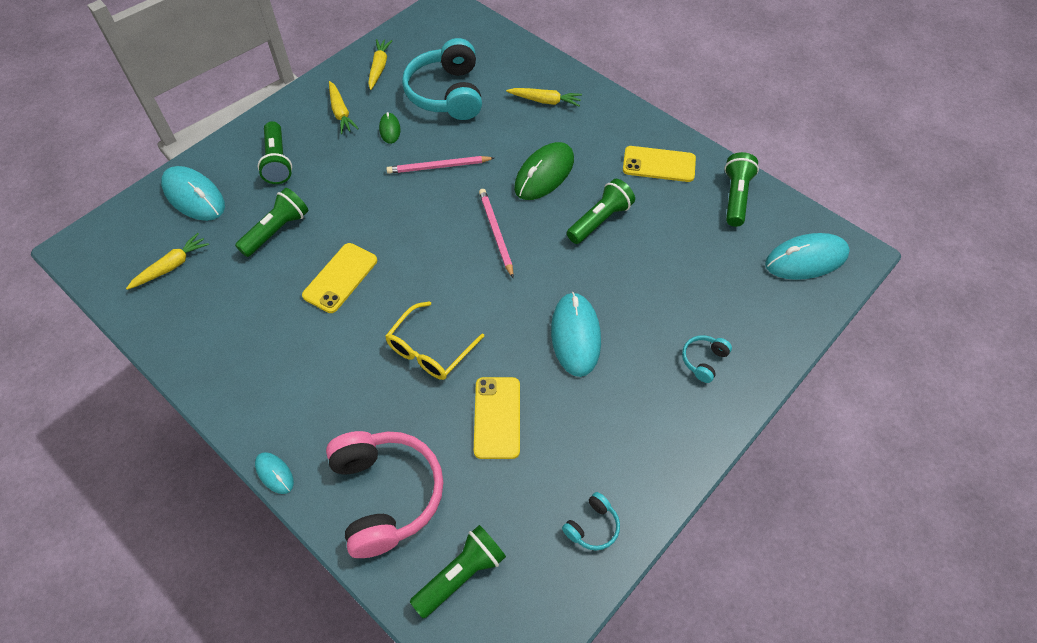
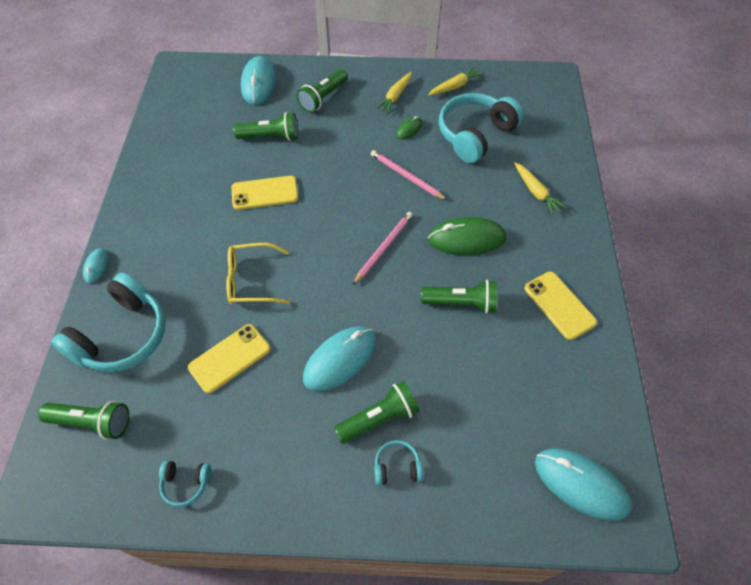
camera: 50 degrees right, 0 degrees up
yellow carrot [126,233,209,290] -> none
pink headphones [326,431,443,558] -> turquoise headphones [51,273,166,372]
green flashlight [724,152,759,227] -> green flashlight moved to [334,381,419,444]

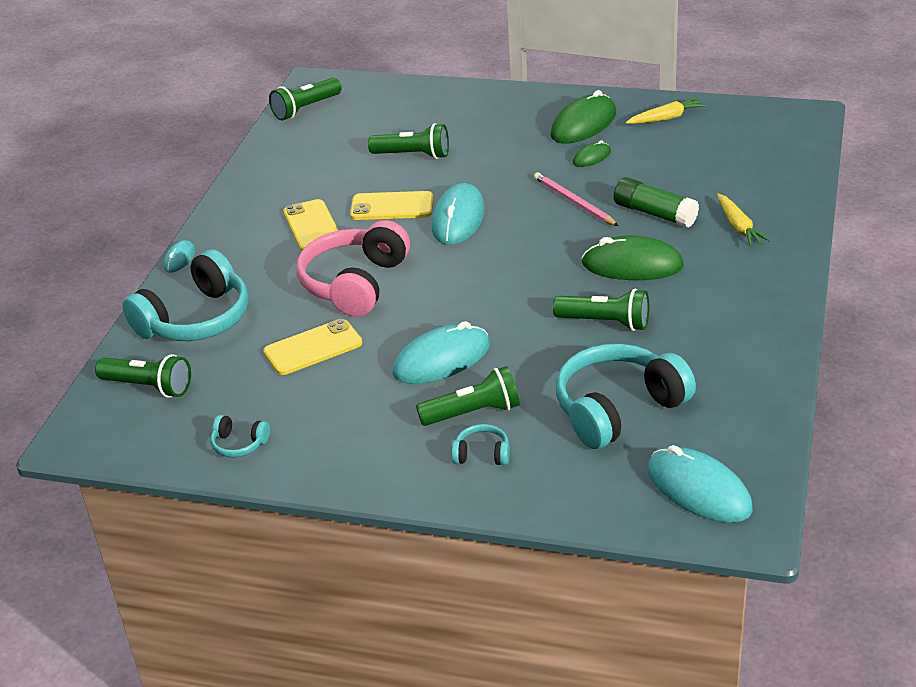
camera: 15 degrees right, 20 degrees down
yellow glasses [226,243,290,304] -> pink headphones [297,220,410,317]
turquoise mouse [241,56,276,105] -> turquoise mouse moved to [432,183,485,245]
green flashlight [297,69,348,113] -> green flashlight moved to [269,78,341,120]
pink pencil [353,212,413,285] -> none
yellow carrot [375,72,412,114] -> green mouse [551,90,616,144]
turquoise headphones [439,93,524,163] -> turquoise headphones moved to [556,344,696,449]
yellow phone [524,272,597,340] -> yellow phone moved to [283,199,339,251]
none -> green glue stick [614,177,699,228]

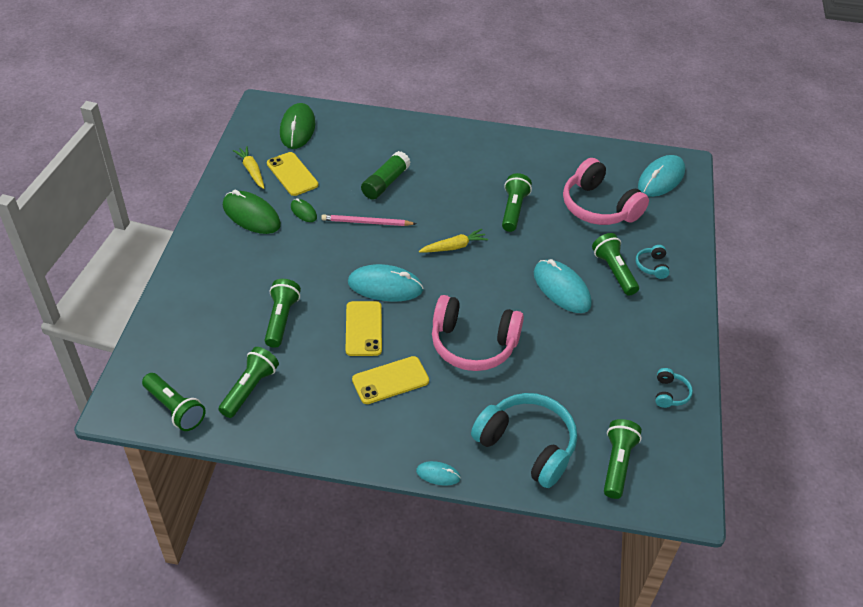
camera: 100 degrees left, 10 degrees up
yellow phone [264,319,362,375] -> yellow phone moved to [267,152,318,196]
pink pencil [534,172,618,226] -> pink pencil turned 45 degrees clockwise [321,214,416,226]
turquoise headphones [556,344,696,449] -> pink headphones [563,158,649,225]
green mouse [581,235,684,280] -> green mouse moved to [280,103,315,149]
yellow carrot [717,194,771,247] -> yellow carrot moved to [419,229,488,253]
none -> green flashlight [219,347,279,418]

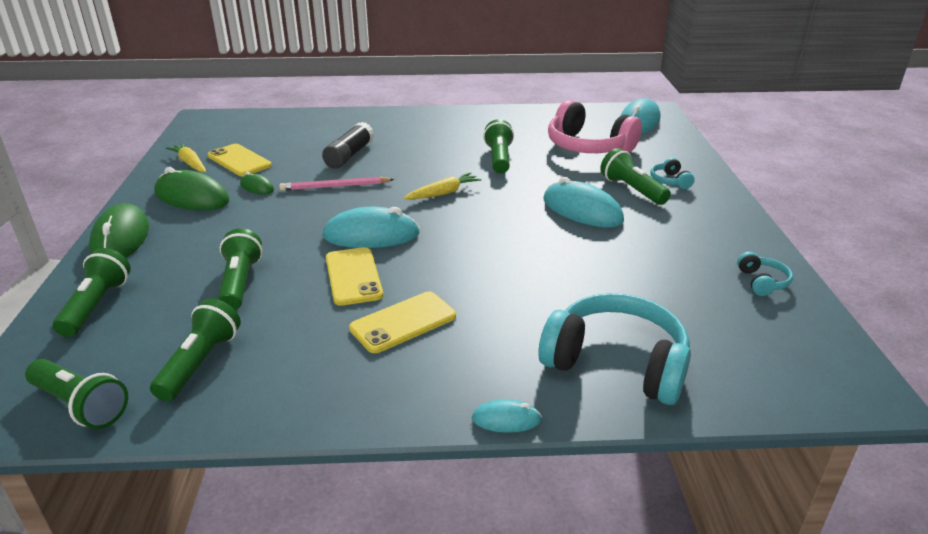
camera: 10 degrees left, 15 degrees down
green mouse [280,103,315,149] -> green mouse moved to [89,203,149,258]
green glue stick [361,151,410,200] -> black glue stick [322,122,374,169]
pink headphones [432,295,524,371] -> none
green flashlight [604,419,642,499] -> green flashlight moved to [53,248,131,337]

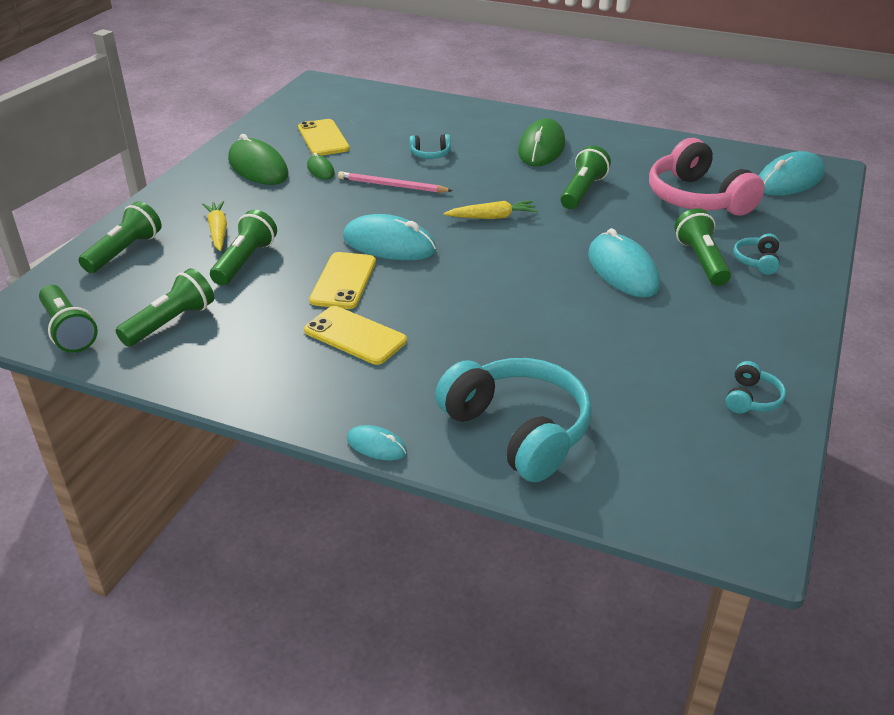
camera: 25 degrees right, 5 degrees up
green mouse [89,203,149,258] -> green mouse moved to [518,118,565,166]
yellow carrot [166,143,206,172] -> yellow carrot moved to [202,201,227,251]
black glue stick [322,122,374,169] -> turquoise headphones [410,134,451,159]
yellow phone [349,292,456,353] -> yellow phone turned 45 degrees clockwise [304,306,407,365]

